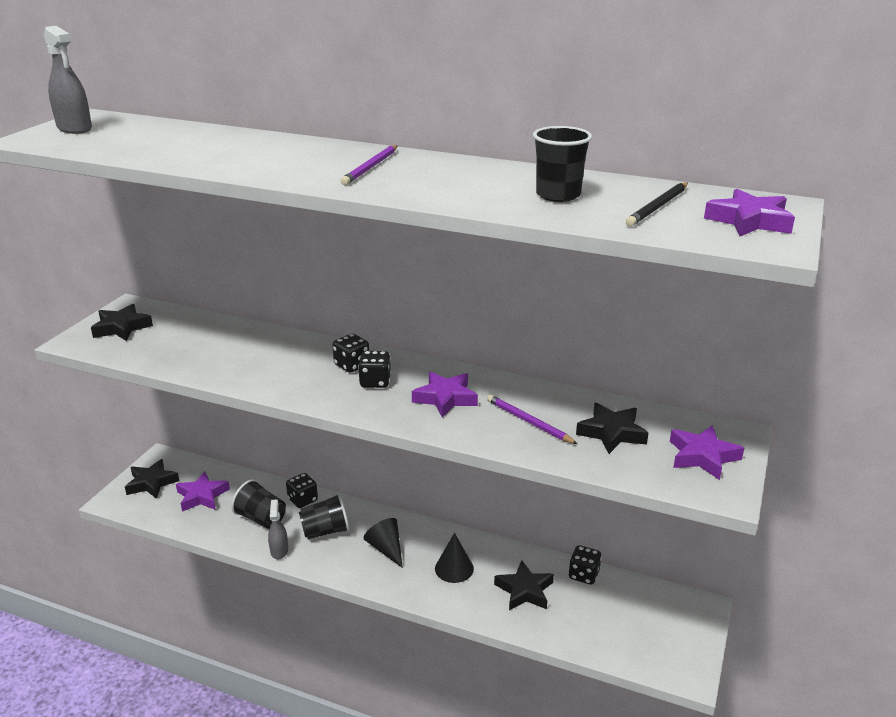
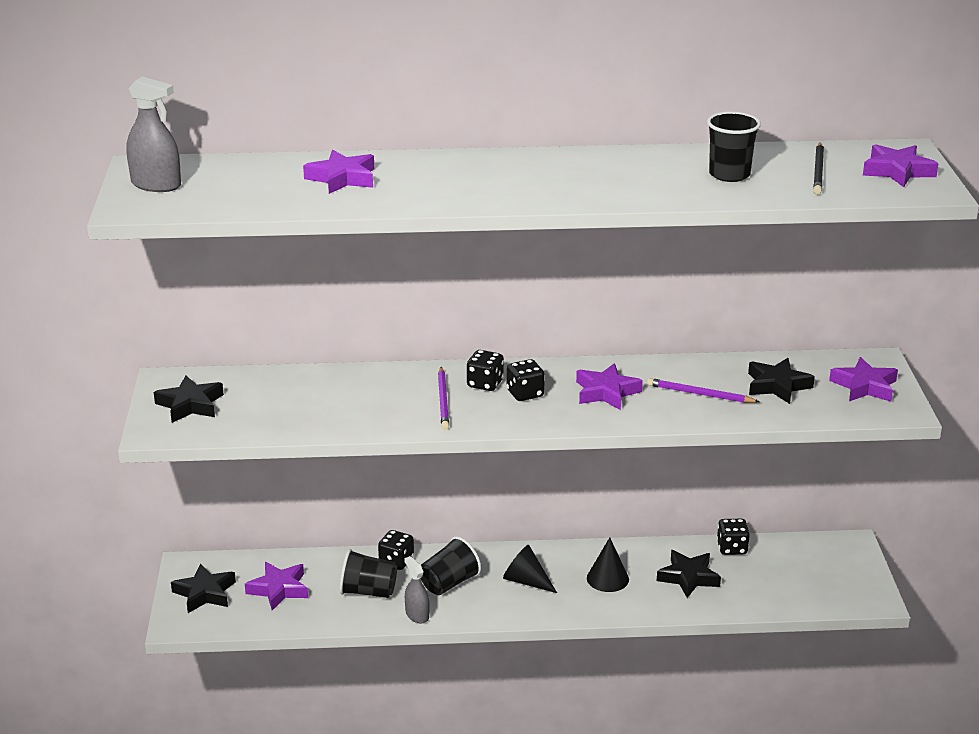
camera: 25 degrees left, 0 degrees up
purple pencil [341,145,398,185] -> purple pencil moved to [438,367,449,430]
none -> purple star [303,150,374,194]

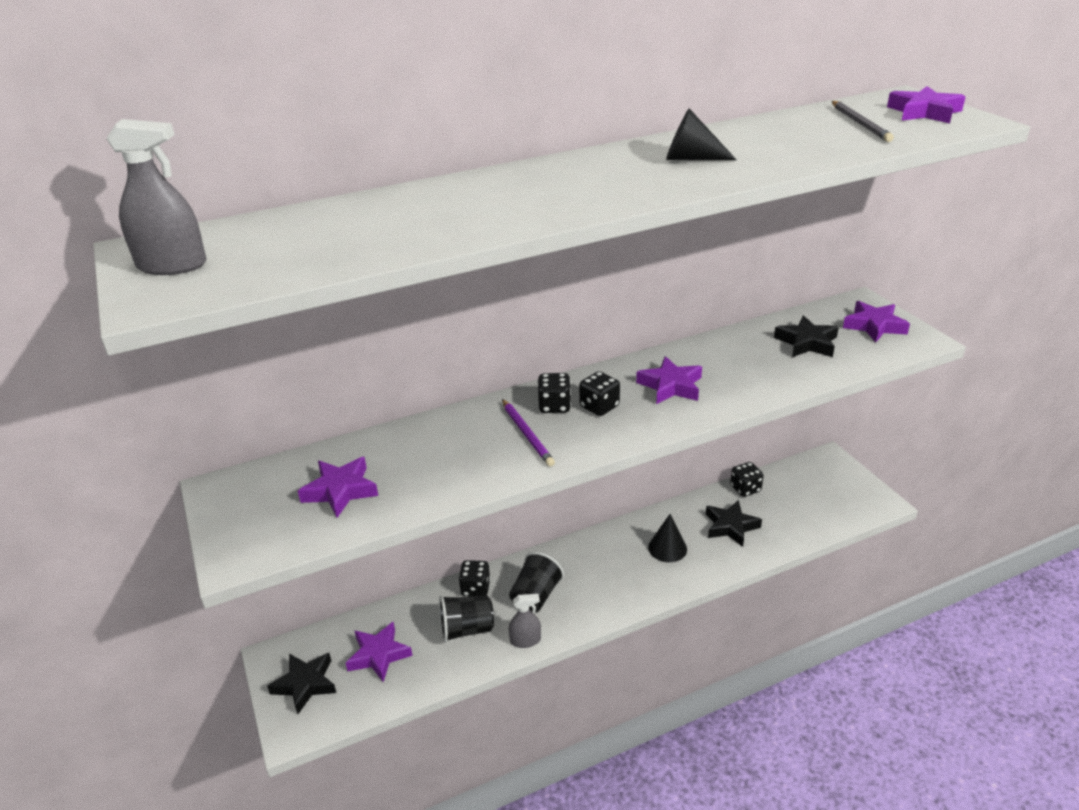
camera: 20 degrees left, 5 degrees up
black star [154,376,224,423] -> none
purple star [303,150,374,194] -> purple star moved to [298,457,378,518]
grey spray bottle [405,556,430,623] -> grey spray bottle turned 135 degrees clockwise [509,594,541,648]
black cone [503,545,557,593] -> black cone moved to [666,108,737,160]
purple pencil [647,378,760,403] -> none
black cup [707,112,761,182] -> none
black pencil [813,143,824,194] -> grey pencil [832,101,894,142]

